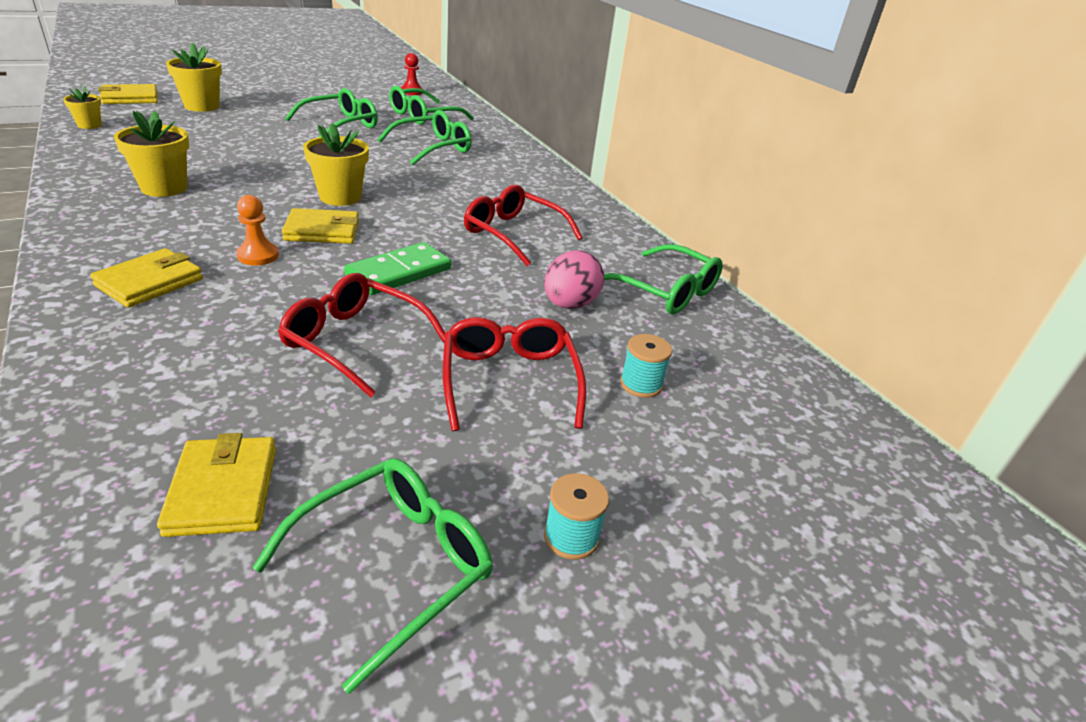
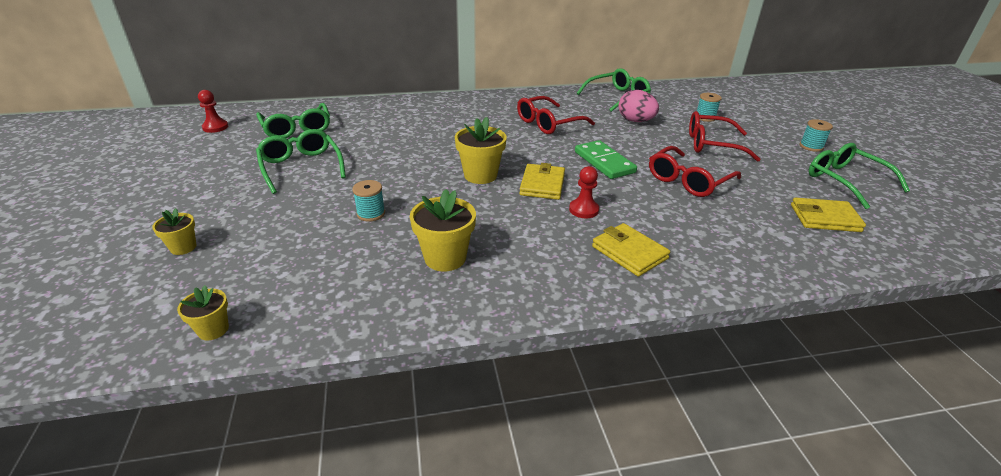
camera: 70 degrees left, 0 degrees up
yellow wallet [98,84,158,104] -> none
yellow flower pot [166,43,222,112] -> yellow flower pot [152,208,197,255], size x0.58
orange pawn [236,195,279,266] -> red pawn [569,166,599,218]
green glasses [377,110,472,165] -> none
none -> turquoise spool [352,180,385,222]

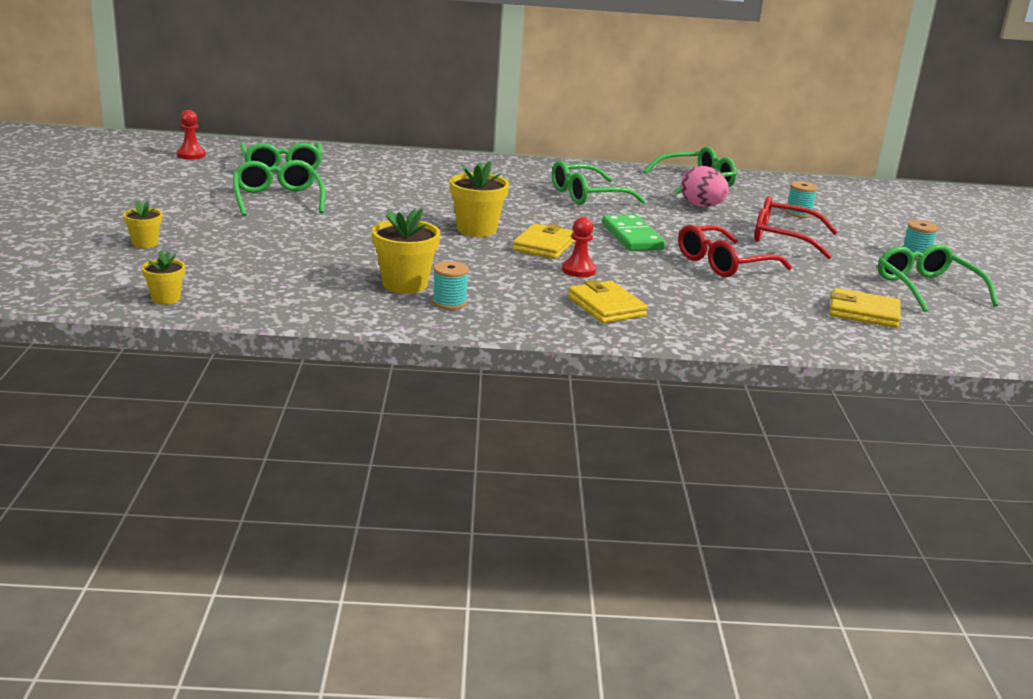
camera: 10 degrees right, 10 degrees down
turquoise spool [352,180,385,222] -> turquoise spool moved to [432,261,469,310]
red glasses [517,96,595,134] -> green glasses [552,160,646,205]

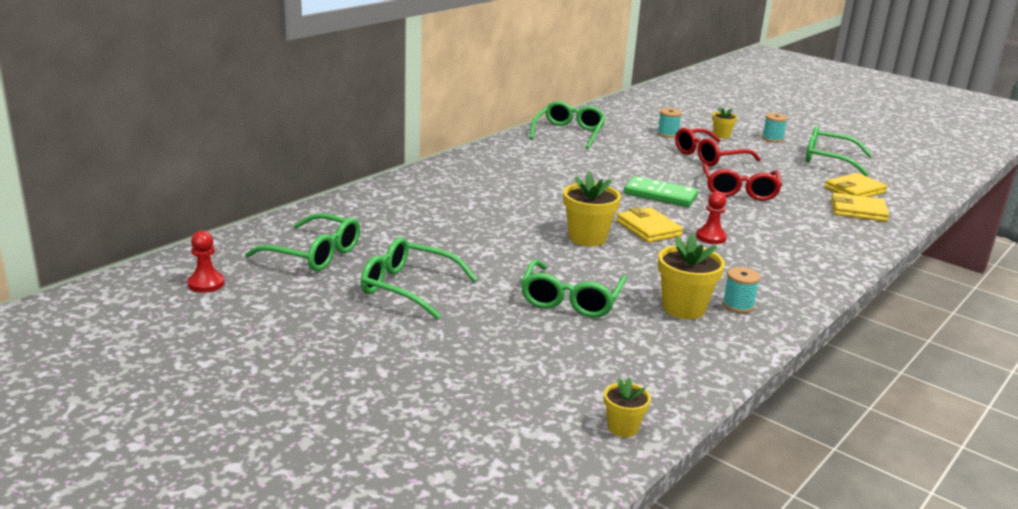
camera: 50 degrees left, 0 degrees up
yellow flower pot [123,201,162,248] -> yellow flower pot moved to [712,107,737,139]
green glasses [552,160,646,205] -> green glasses moved to [521,259,627,318]
yellow wallet [568,280,648,323] -> yellow wallet moved to [831,193,889,222]
pink egg [681,166,729,207] -> none

